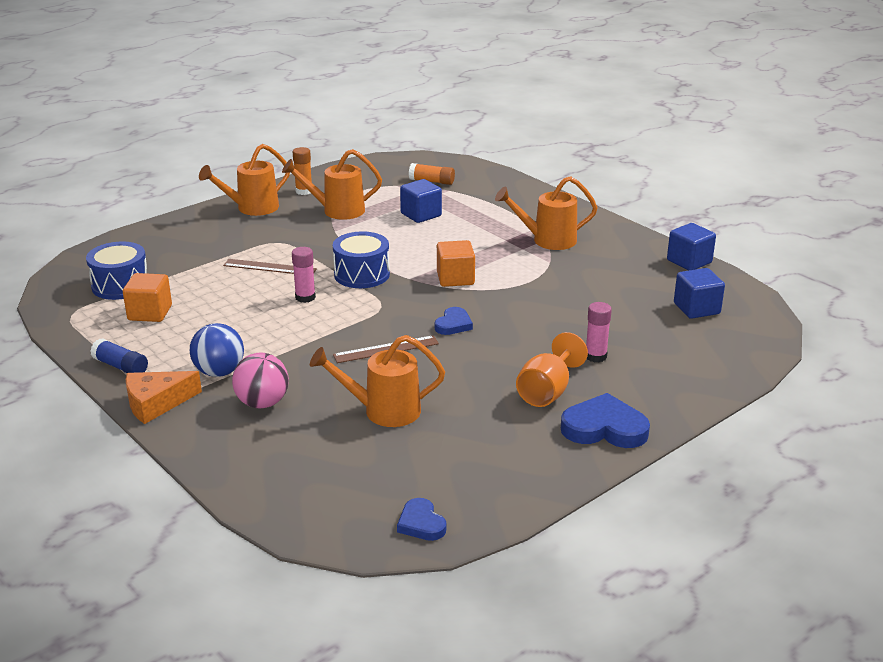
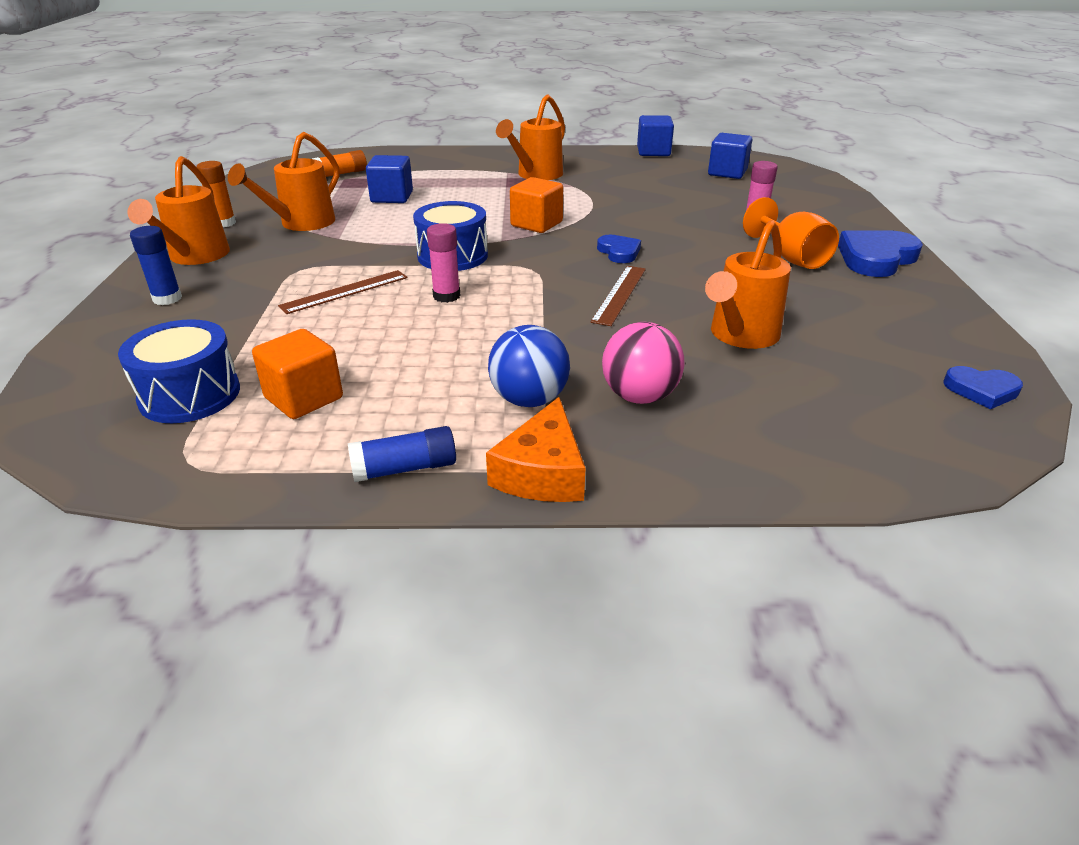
camera: 50 degrees left, 5 degrees up
none -> blue glue stick [130,226,182,305]

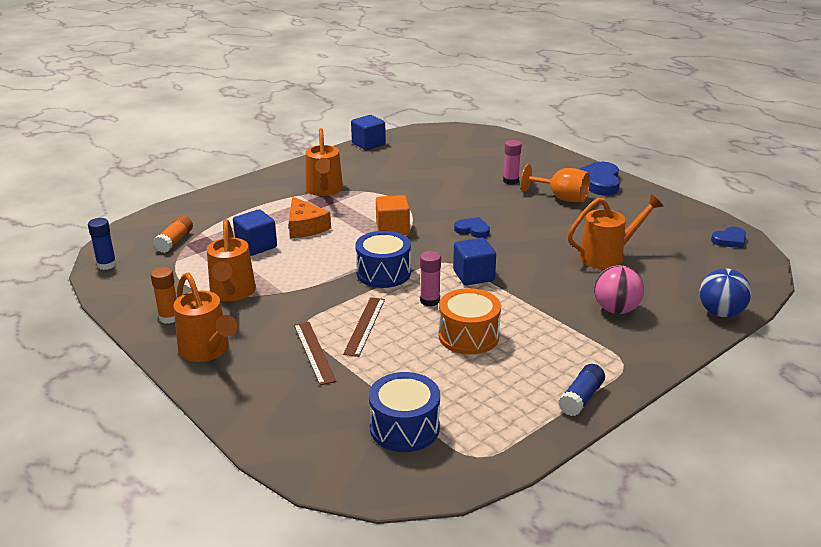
camera: 40 degrees left, 5 degrees down
blue glue stick [130,226,182,305] -> blue glue stick moved to [88,218,117,270]
orange cube [252,329,343,419] -> none
orange cheese [486,397,586,502] -> orange cheese moved to [289,197,331,238]
blue ball [488,325,570,407] -> blue ball moved to [700,268,751,317]
brown ruler [591,266,646,326] -> brown ruler moved to [294,322,336,385]
orange watering can [705,220,791,349] -> orange watering can turned 105 degrees counterclockwise [568,194,663,269]
blue cube [708,133,752,179] -> blue cube moved to [453,238,496,285]
none -> orange drum [439,288,501,355]

